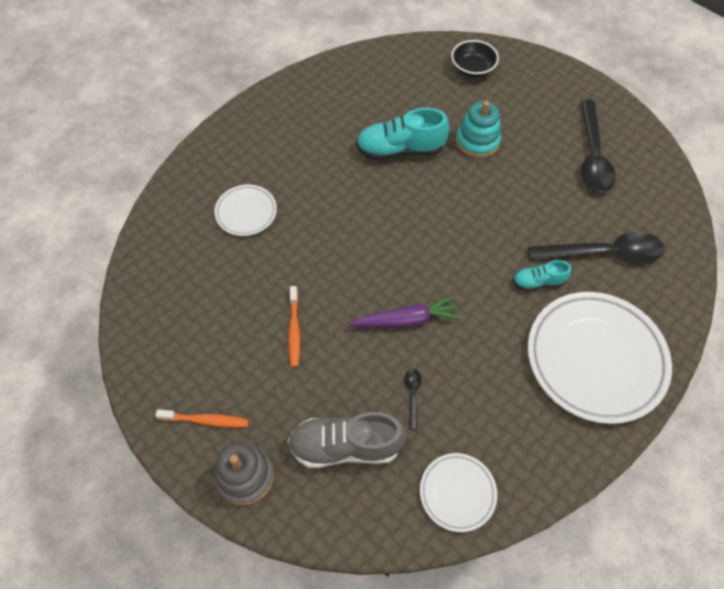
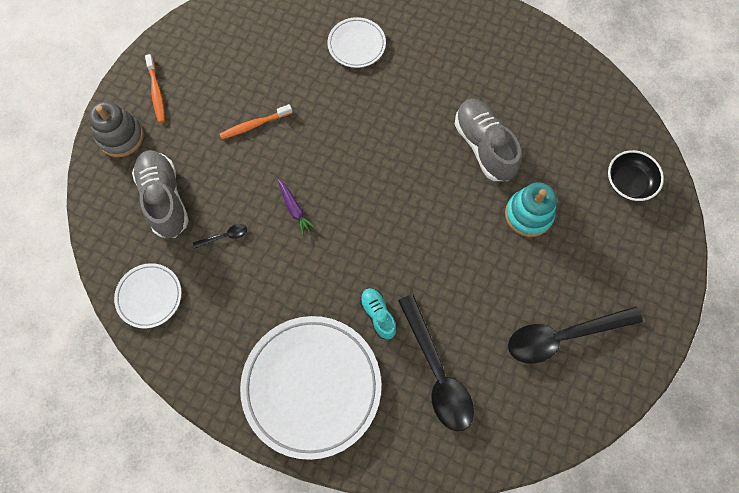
camera: 70 degrees right, 10 degrees up
purple carrot [349,295,461,327] -> purple carrot [278,179,317,236], size x0.63
turquoise shoe [356,108,449,160] -> grey shoe [454,99,521,181]

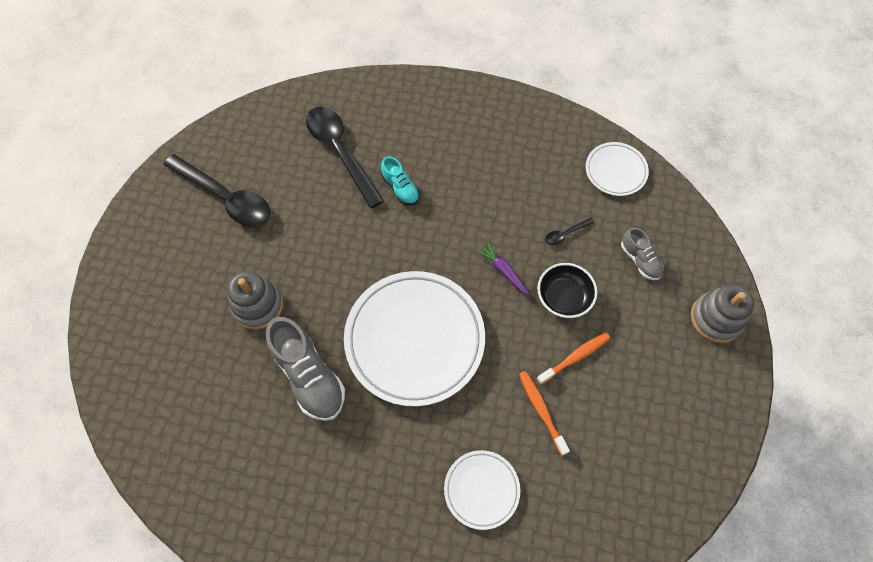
camera: 170 degrees right, 5 degrees down
grey shoe [132,150,189,238] -> grey shoe [621,227,663,280], size x0.55
orange toothbrush [145,54,165,123] -> orange toothbrush moved to [519,371,570,455]
white plate [240,316,381,460] -> white plate moved to [344,271,485,407]
turquoise stacking toy [505,182,557,237] -> grey stacking toy [228,271,283,330]
black spoon [508,306,643,364] -> black spoon turned 60 degrees clockwise [164,154,270,226]
black bowl [608,150,664,201] -> black bowl moved to [538,263,597,318]

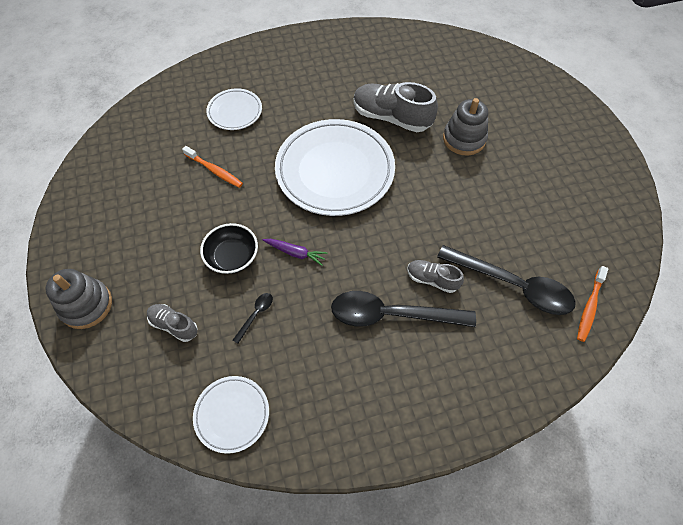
camera: 150 degrees right, 5 degrees down
black spoon [164,154,270,226] -> black spoon moved to [331,291,476,327]
turquoise shoe [381,156,420,205] -> grey shoe [407,260,464,293]
orange toothbrush [537,332,610,385] -> orange toothbrush moved to [577,266,608,342]

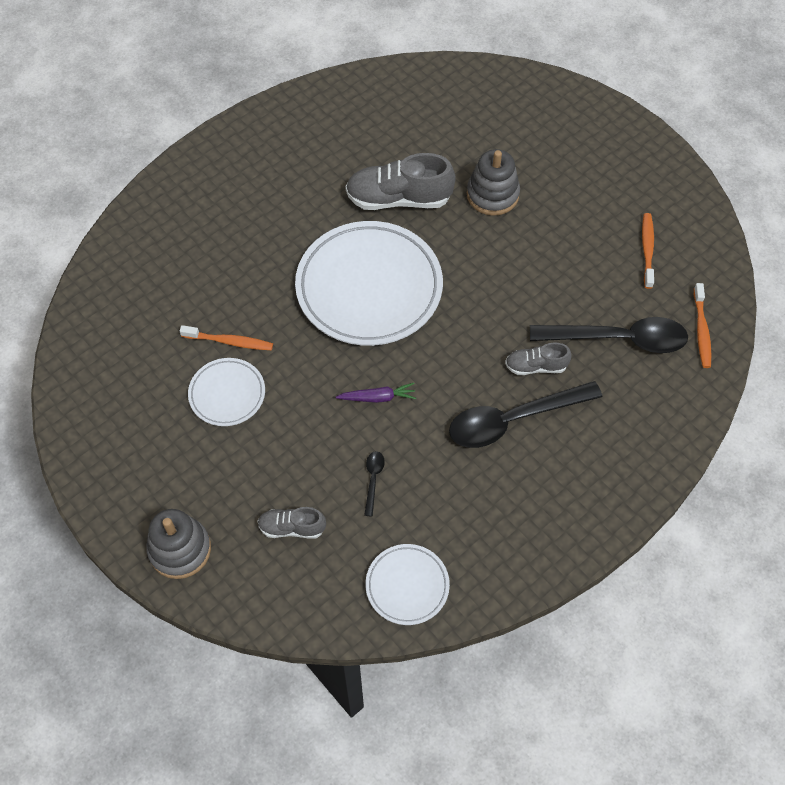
camera: 25 degrees left, 0 degrees up
black bowl [200,223,258,274] -> none
white plate [206,88,262,130] -> white plate moved to [188,358,265,426]
none -> orange toothbrush [642,213,654,289]

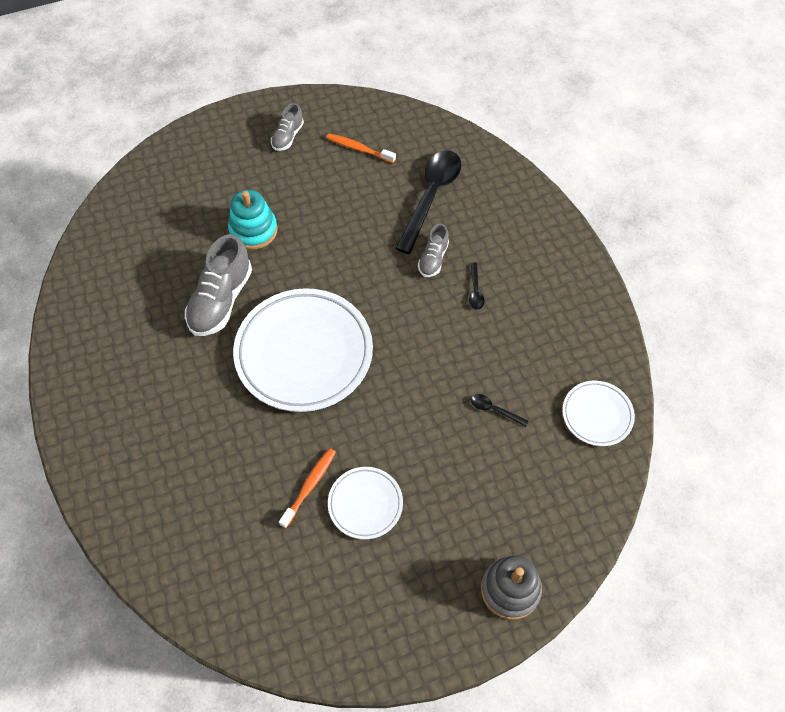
camera: 70 degrees left, 0 degrees up
grey shoe [258,507,326,539] -> grey shoe moved to [271,103,304,151]
purple carrot [336,383,416,403] -> none
black spoon [449,381,602,448] -> black spoon [469,262,484,310], size x0.41
grey stacking toy [467,149,520,216] -> turquoise stacking toy [228,190,278,250]
orange toothbrush [694,283,711,368] -> none

